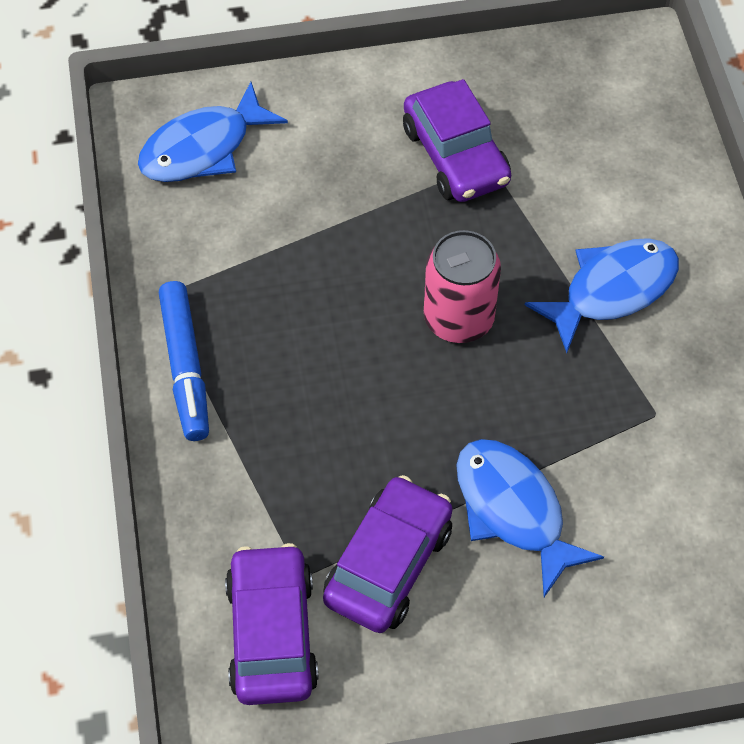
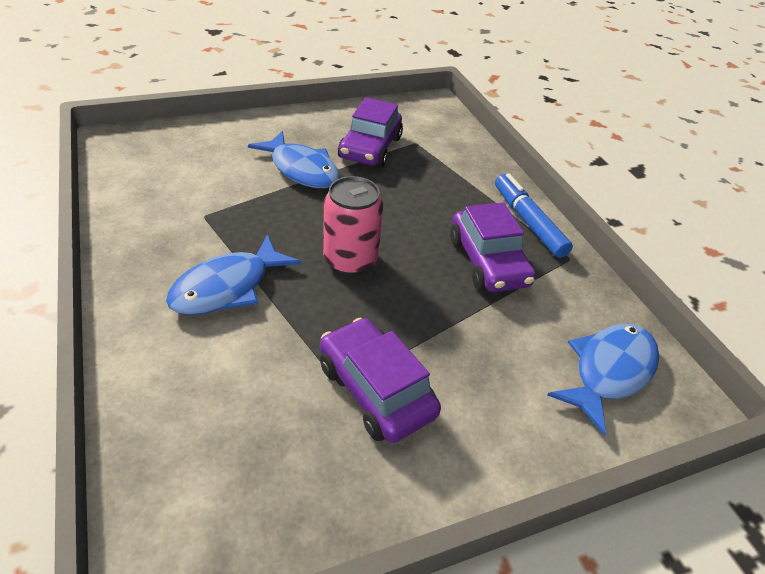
camera: 165 degrees right, 15 degrees down
purple car [225,543,319,705] -> purple car moved to [450,203,536,292]

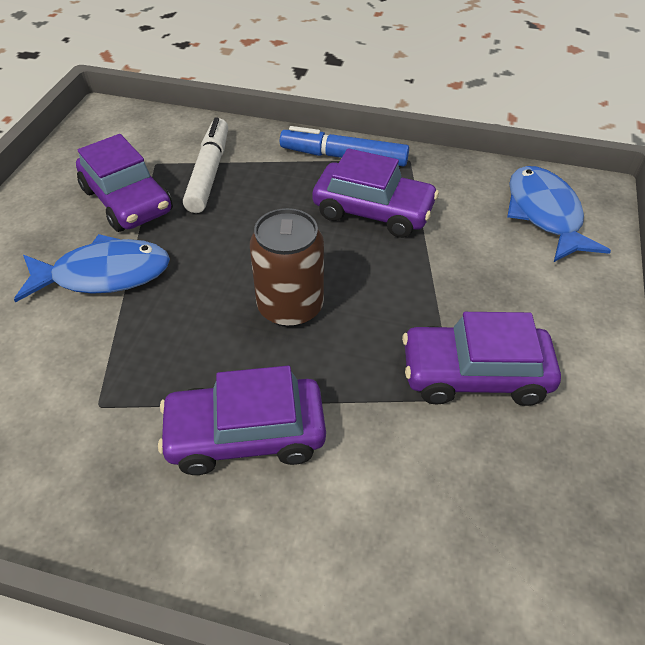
camera: 50 degrees left, 5 degrees up
blue fish [166,234,301,315] -> purple car [158,366,326,475]
pink can [323,176,383,275] -> brown can [250,208,324,327]
none -> white marker [183,117,228,213]

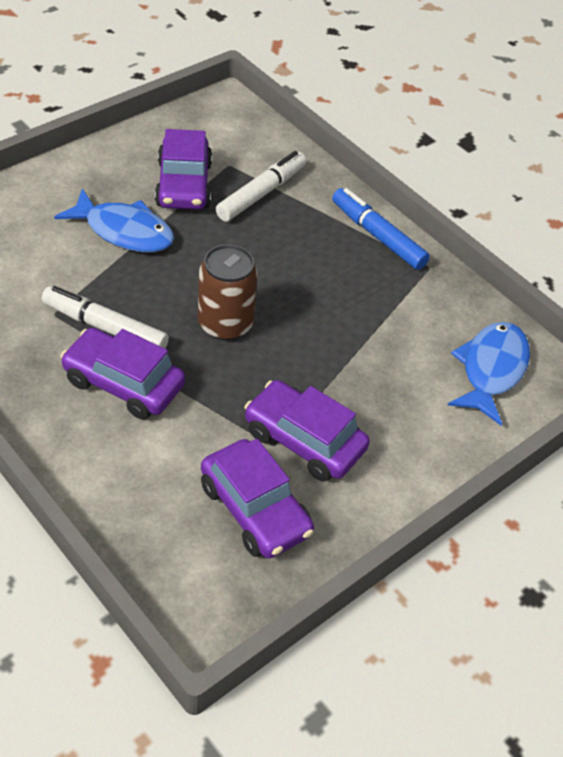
camera: 30 degrees right, 0 degrees up
purple car [312,148,439,238] -> purple car moved to [201,439,314,558]
none -> white marker [42,286,169,349]

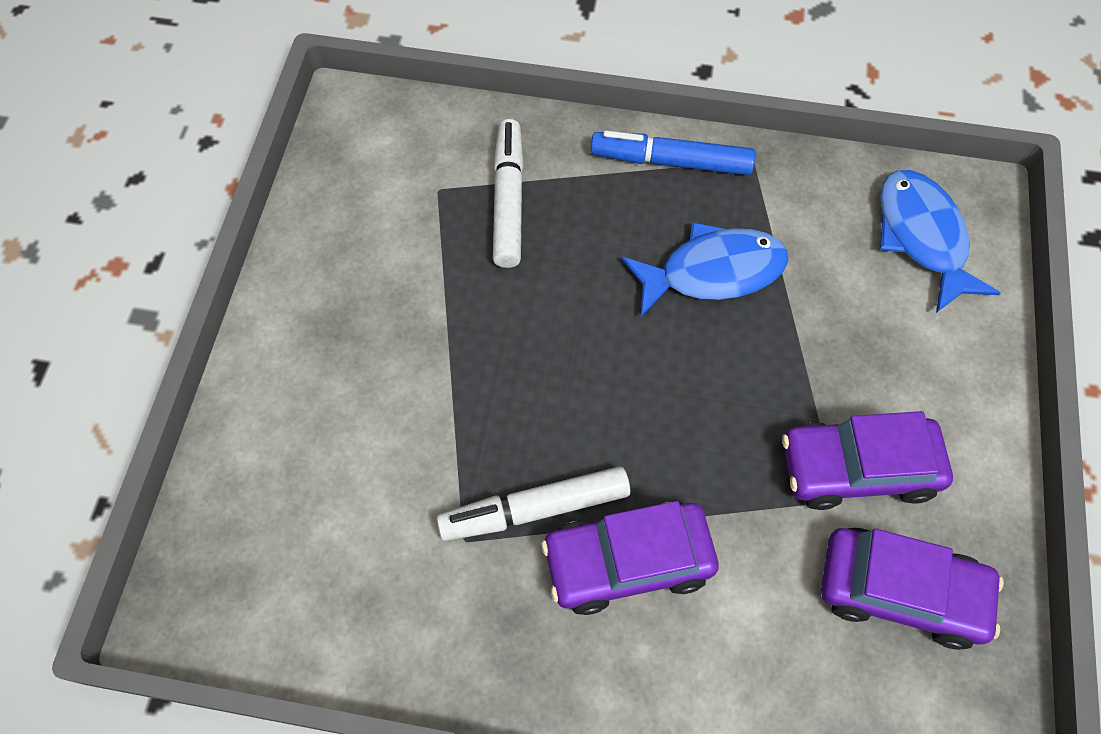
camera: 35 degrees left, 15 degrees up
blue fish [54,189,174,252] -> blue fish moved to [621,222,788,317]
purple car [155,129,212,210] -> none
brown can [198,244,258,340] -> none

